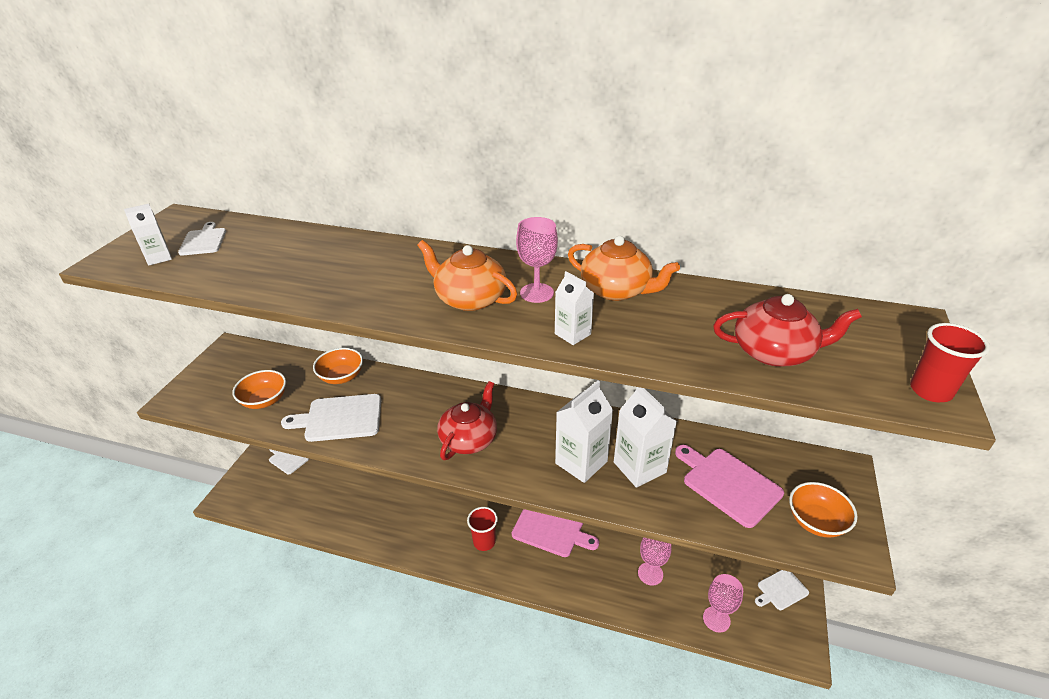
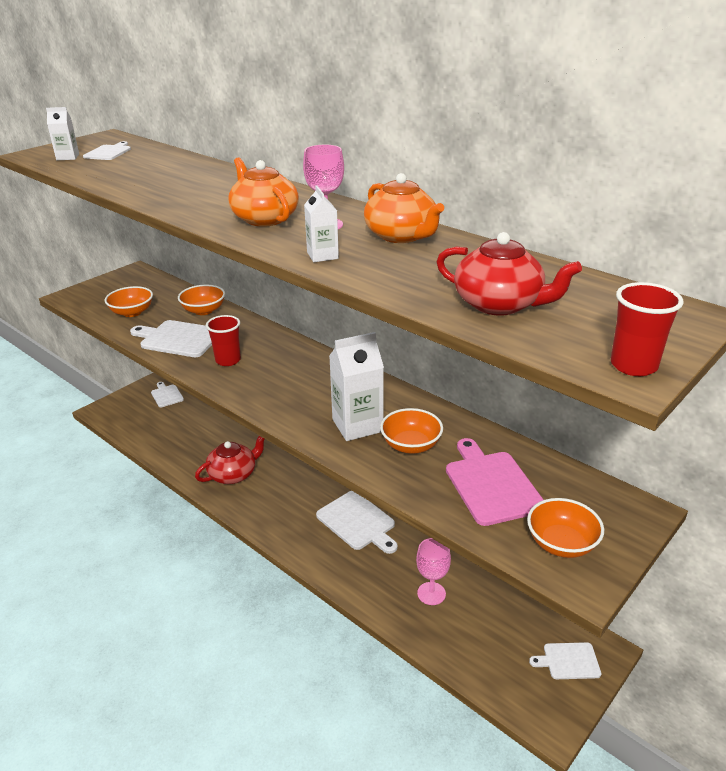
camera: 25 degrees right, 5 degrees down
red teapot [437,381,497,460] -> red teapot moved to [195,436,265,484]
red cup [467,507,498,551] -> red cup moved to [206,315,241,366]
pink cutting board [512,509,599,557] -> white cutting board [316,491,398,554]
white carton [614,387,677,488] -> orange bowl [380,408,443,454]
pink goblet [703,574,743,633] -> none

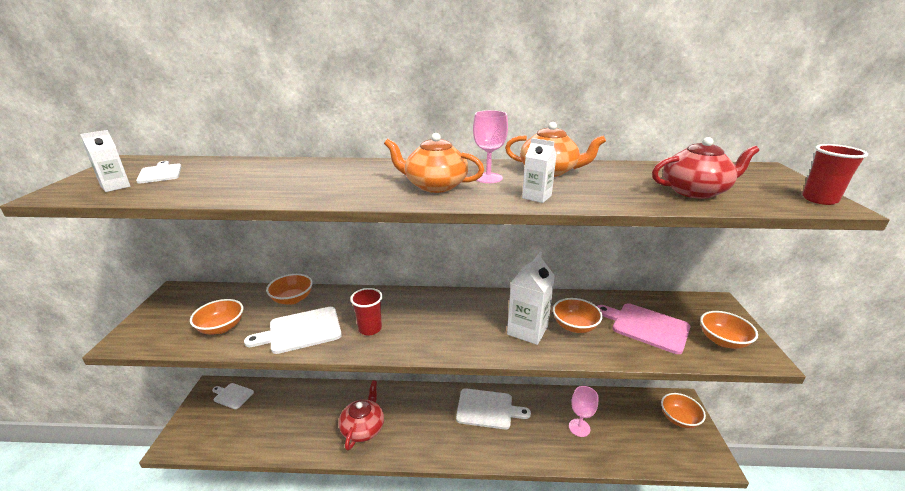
camera: 40 degrees left, 5 degrees down
white cutting board [529,642,601,679] -> orange bowl [661,393,706,428]

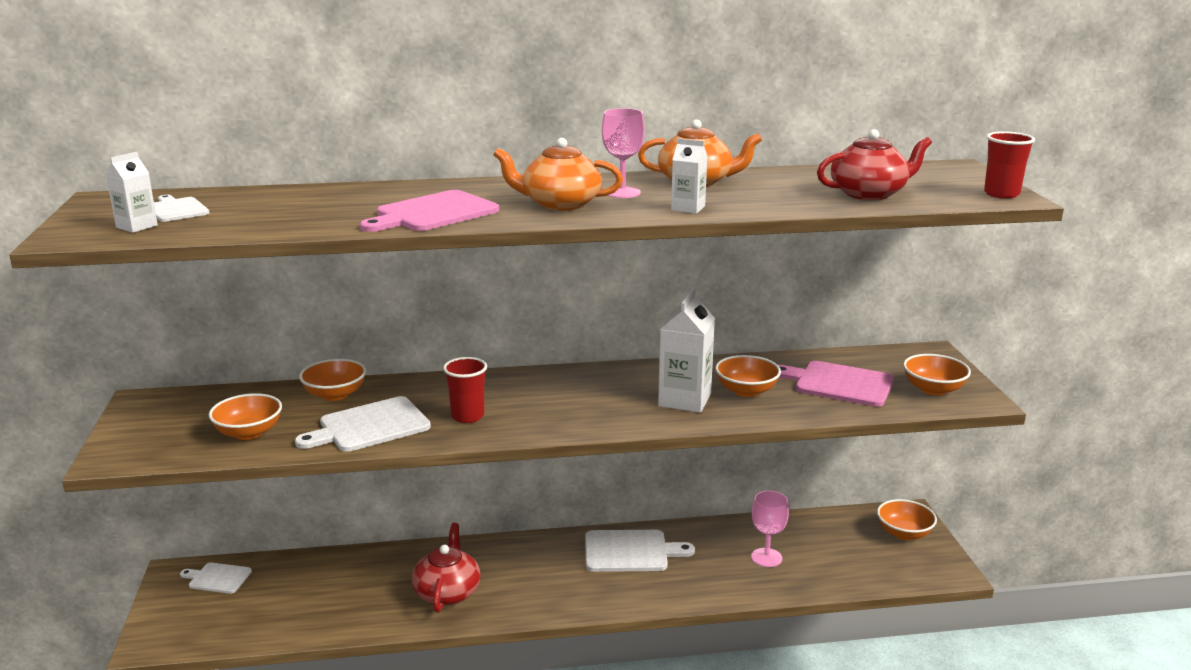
camera: 10 degrees left, 5 degrees down
none -> pink cutting board [360,190,499,232]

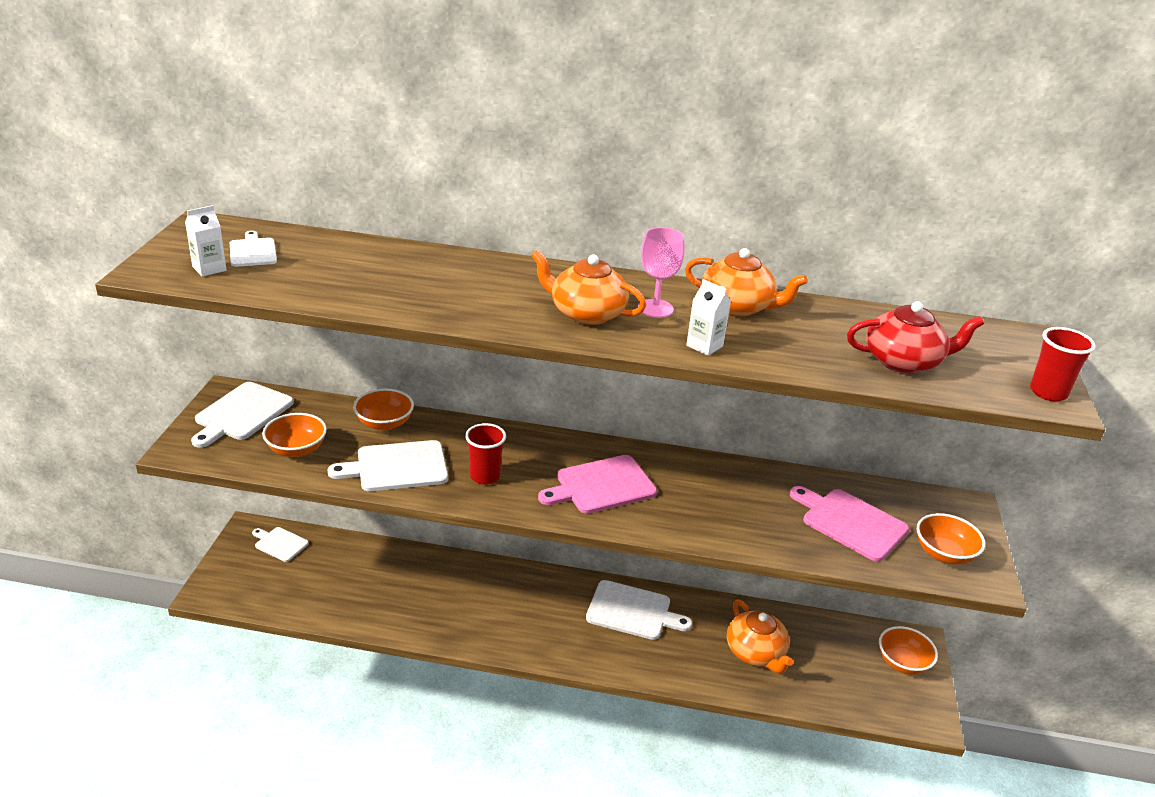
camera: 15 degrees right, 10 degrees up
pink cutting board [360,190,499,232] -> pink cutting board moved to [538,455,657,514]
red teapot [412,523,481,613] -> none
white carton [658,287,715,413] -> none
orange bowl [715,355,781,397] -> none
pink goblet [751,491,789,567] -> orange teapot [727,600,794,674]
none -> white cutting board [191,382,294,448]

